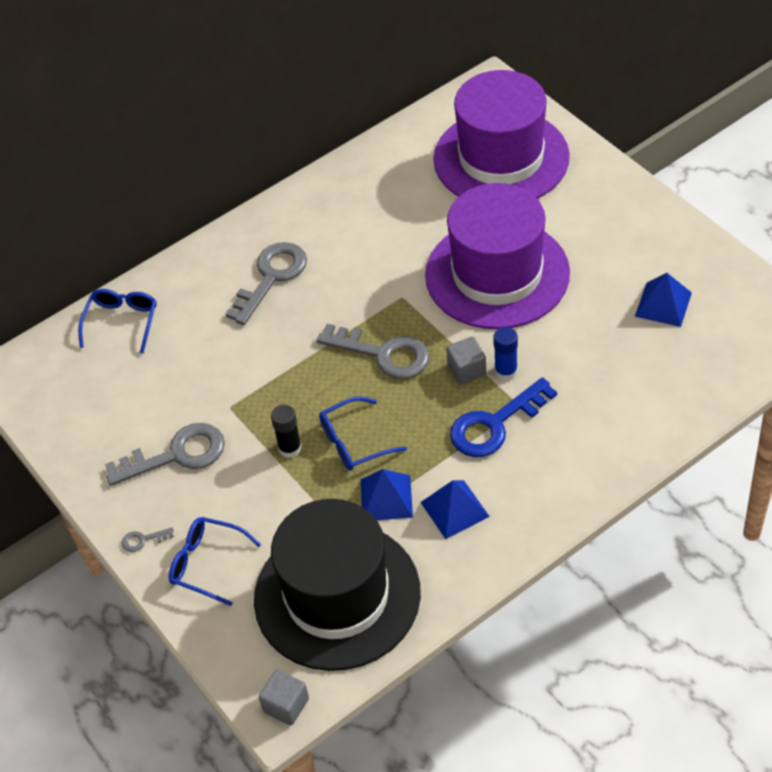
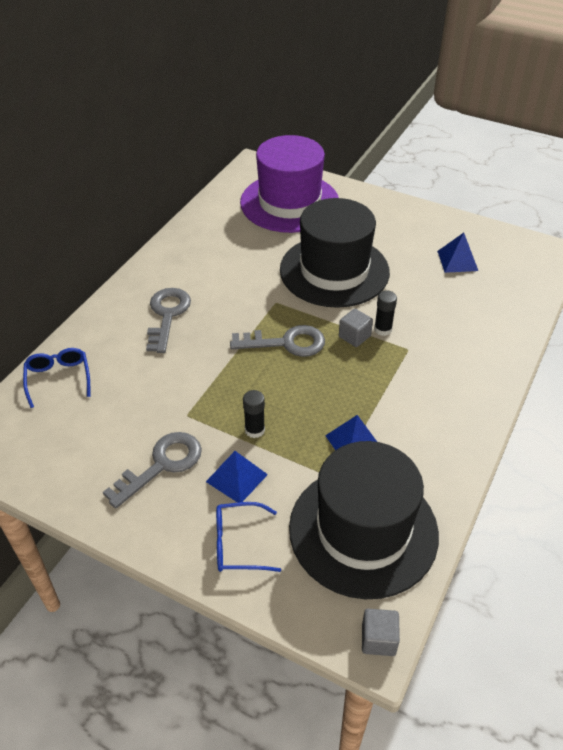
camera: 30 degrees left, 5 degrees down
grey key [122,527,174,552] -> none
blue glasses [319,397,407,471] -> none
blue pyramid [420,480,490,539] -> blue pyramid moved to [206,451,268,503]
purple hat [425,183,570,329] -> black hat [280,198,390,308]
blue key [450,377,557,457] -> none
blue glue stick [493,327,518,381] -> black glue stick [374,290,397,336]

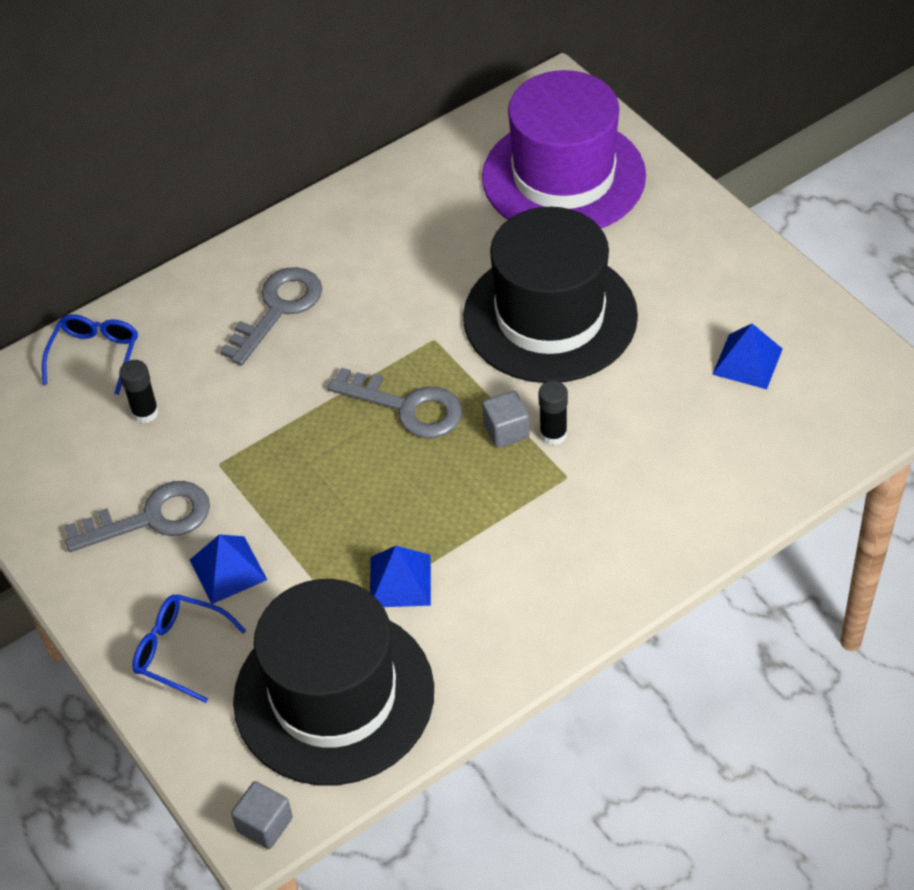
camera: 30 degrees right, 5 degrees up
black glue stick [243,390,265,438] -> black glue stick moved to [119,360,159,423]

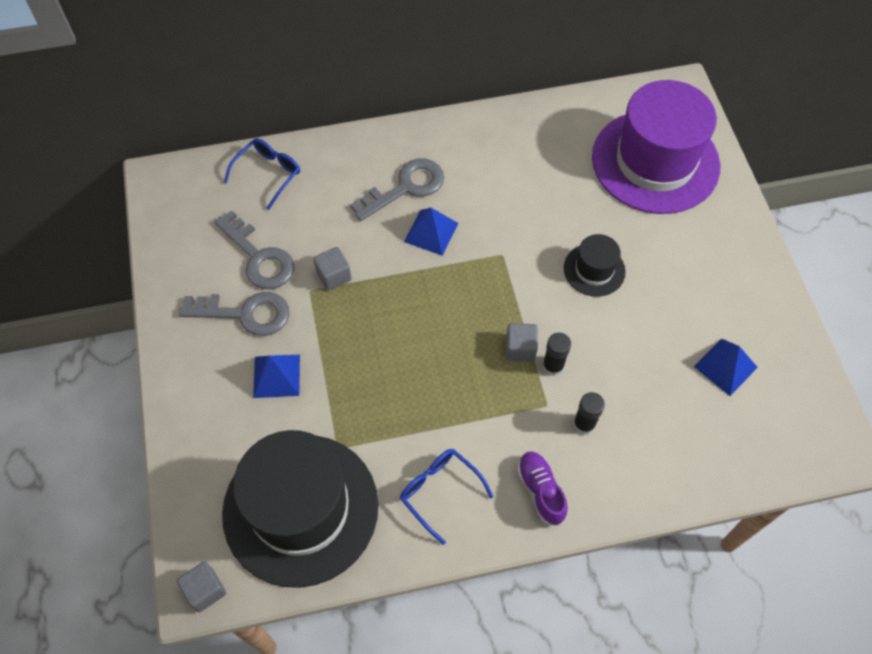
camera: 20 degrees right, 10 degrees up
black glue stick [119,360,159,423] -> black glue stick moved to [573,392,605,435]
blue glasses [132,594,247,703] -> blue glasses moved to [400,449,493,545]
grey key [328,368,463,438] -> grey key moved to [214,210,294,289]
blue pyramid [370,546,431,607] -> blue pyramid moved to [404,208,459,256]
black hat [463,207,638,383] -> black hat [564,234,626,297], size x0.45
none -> grey cube [313,247,352,291]
none -> purple shoe [517,452,568,526]

